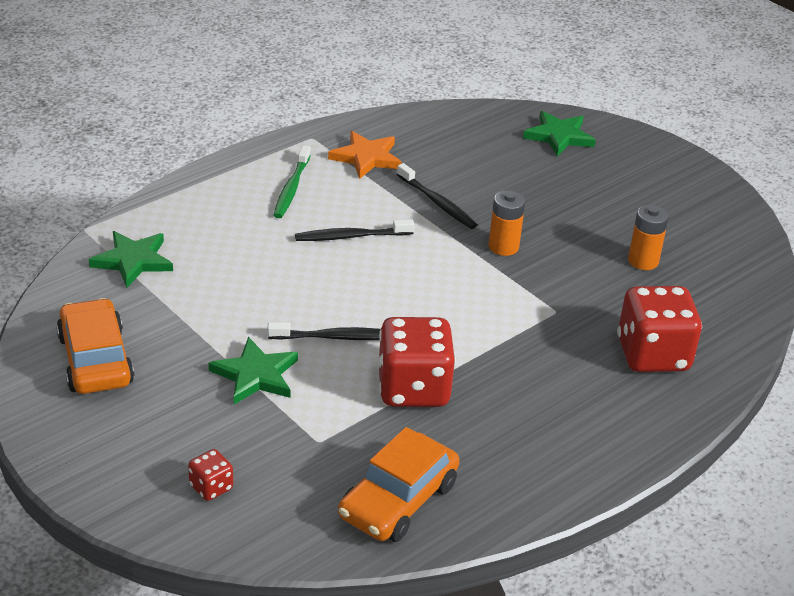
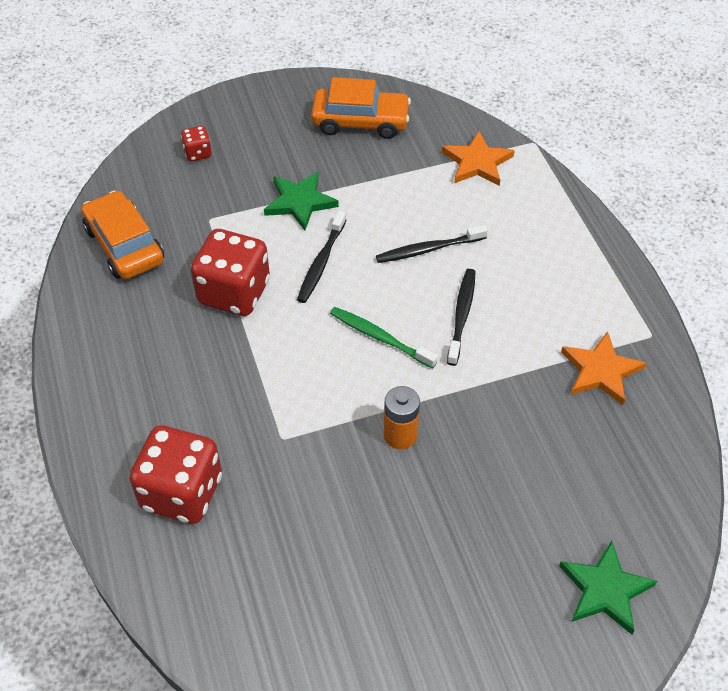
camera: 115 degrees right, 15 degrees up
green star [89,231,173,288] -> orange star [442,131,515,186]
green toothbrush [273,145,311,218] -> green toothbrush moved to [330,307,438,369]
black toothbrush [397,163,478,229] -> black toothbrush moved to [376,225,488,263]
orange battery [628,205,669,270] -> none

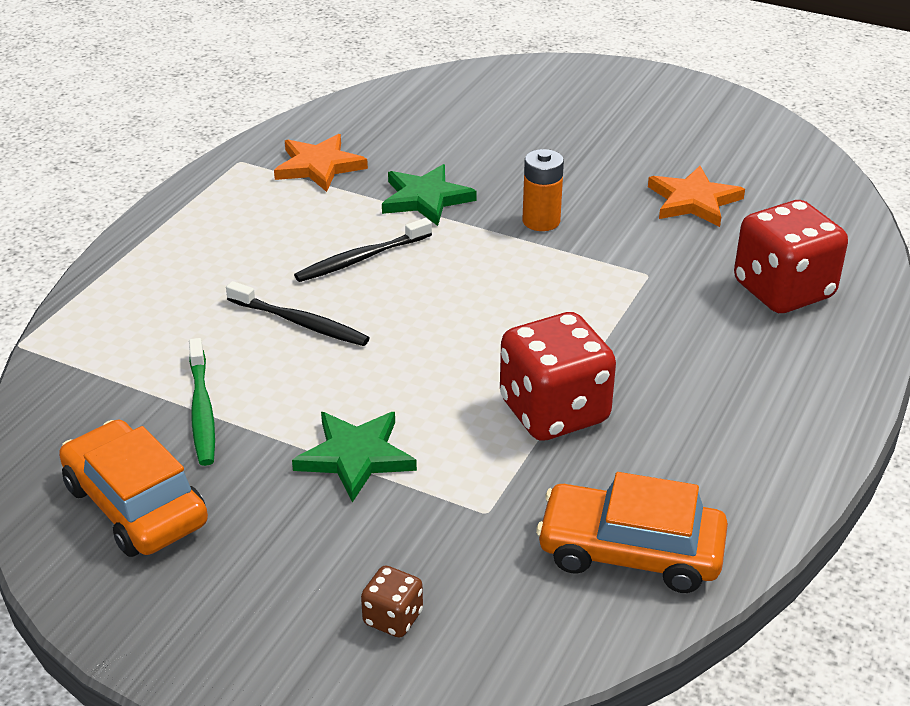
camera: 135 degrees left, 15 degrees down
orange car [81,190,164,279] -> orange car turned 90 degrees clockwise [536,472,728,593]
red dice [181,126,212,161] -> brown dice [361,565,423,638]
black toothbrush [297,211,346,303] -> none
green toothbrush [330,307,438,369] -> green toothbrush moved to [189,338,215,466]
orange star [442,131,515,186] -> orange star moved to [648,166,745,227]
green star [559,541,657,635] -> green star moved to [382,164,477,226]

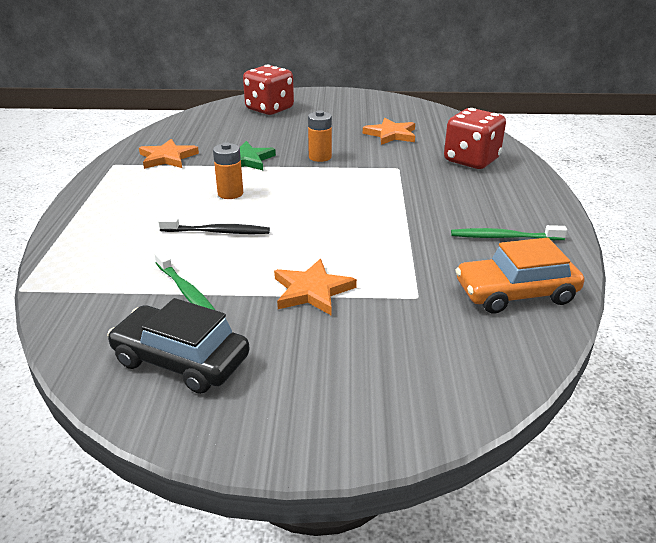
camera: 25 degrees left, 5 degrees down
orange car [59,420,208,557] -> black car [107,298,250,394]
green star [292,412,417,502] -> orange star [274,259,357,315]
black toothbrush [294,218,432,282] -> orange battery [213,142,243,199]
brown dice [361,565,423,638] -> none
red dice [500,312,616,441] -> red dice moved to [243,65,294,115]
none -> green toothbrush [451,225,567,240]

